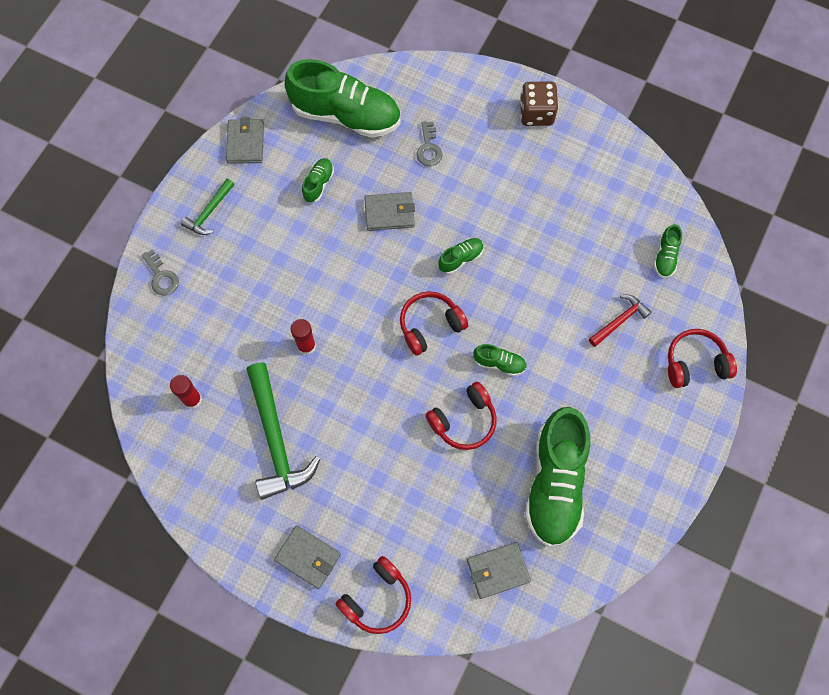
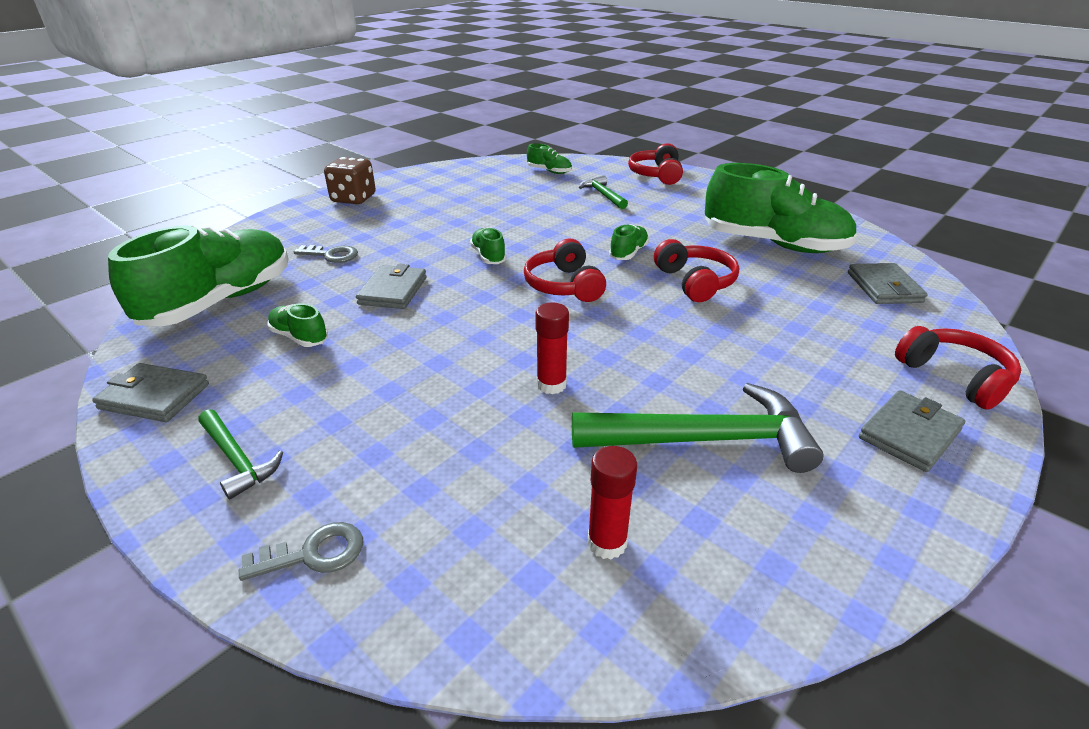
camera: 75 degrees left, 35 degrees down
red hammer [589,295,651,347] -> green hammer [579,176,628,209]

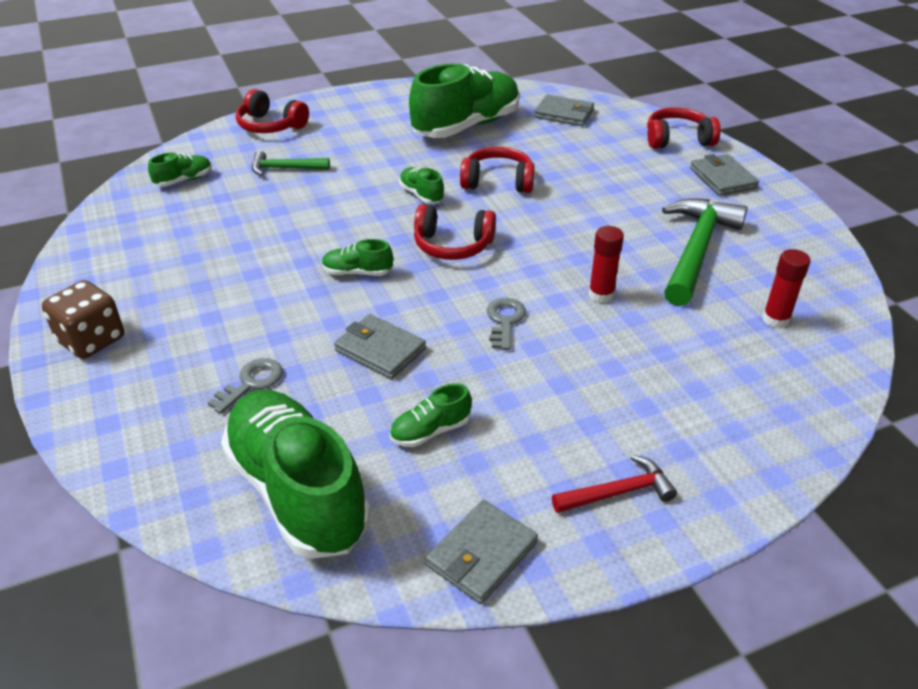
camera: 65 degrees left, 5 degrees up
green hammer [198,409,283,500] -> red hammer [552,455,677,513]
grey key [239,522,363,581] -> grey key moved to [487,298,526,350]

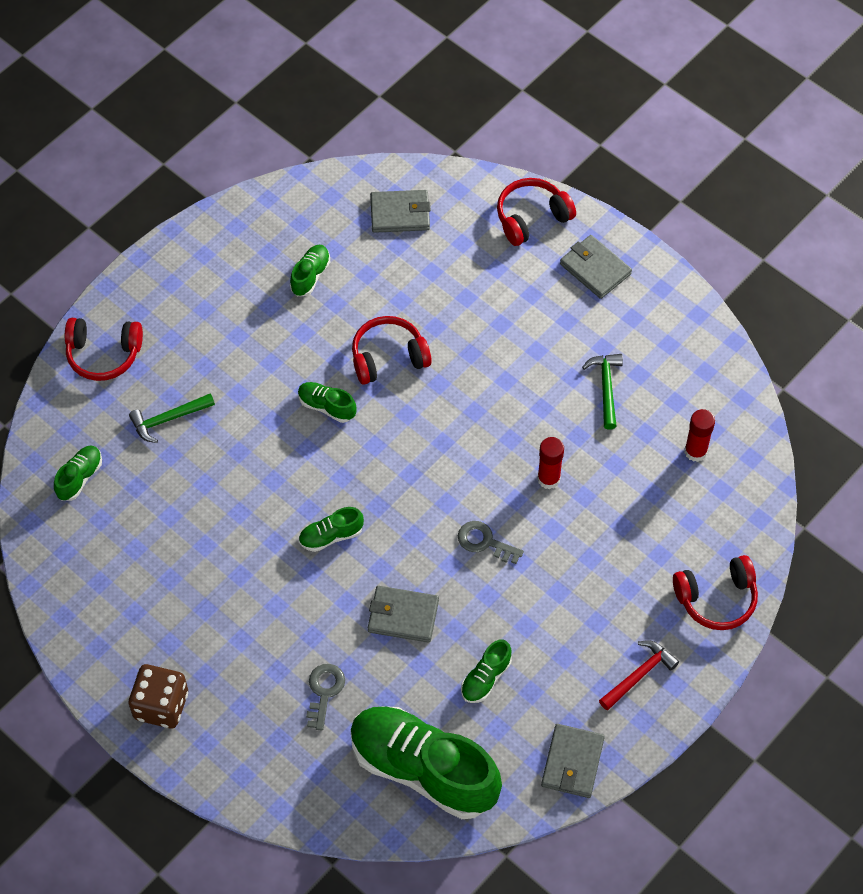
camera: 25 degrees left, 20 degrees up
green shoe [409,63,519,138] -> green shoe [290,245,330,296], size x0.43
red headphones [414,204,496,260] -> red headphones moved to [673,555,758,630]
grey key [487,298,526,350] -> grey key turned 45 degrees counterclockwise [458,521,524,564]
green hammer [662,198,748,306] -> green hammer [582,354,623,430], size x0.53

